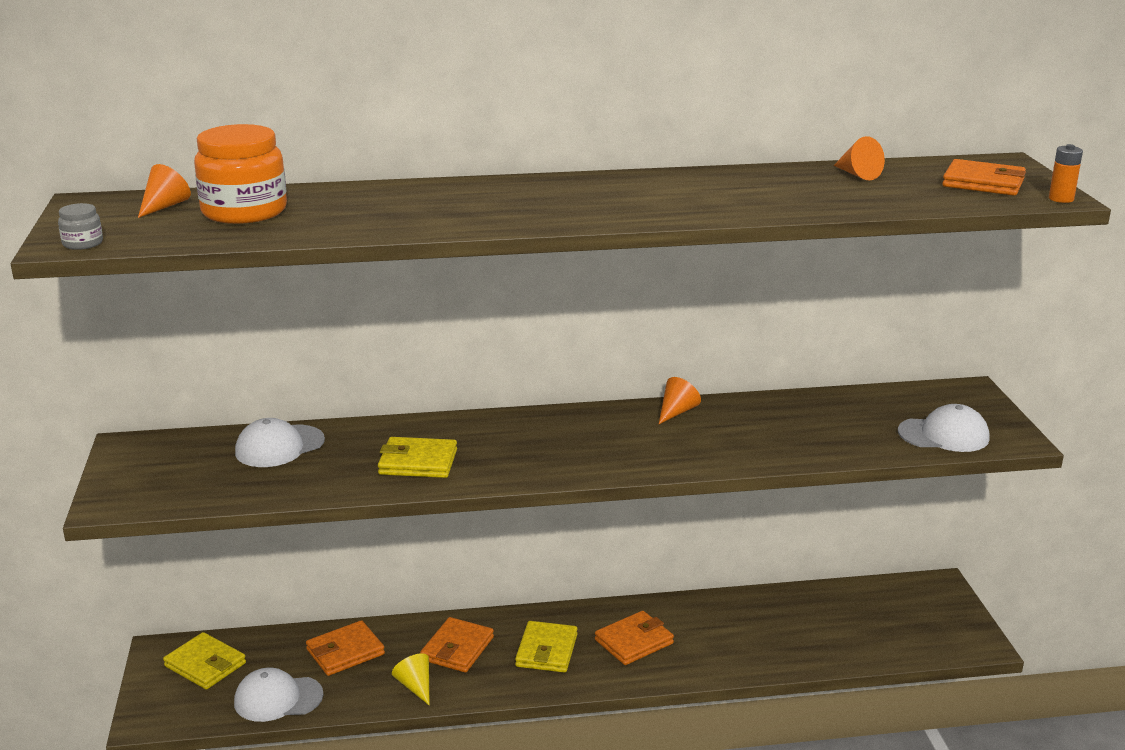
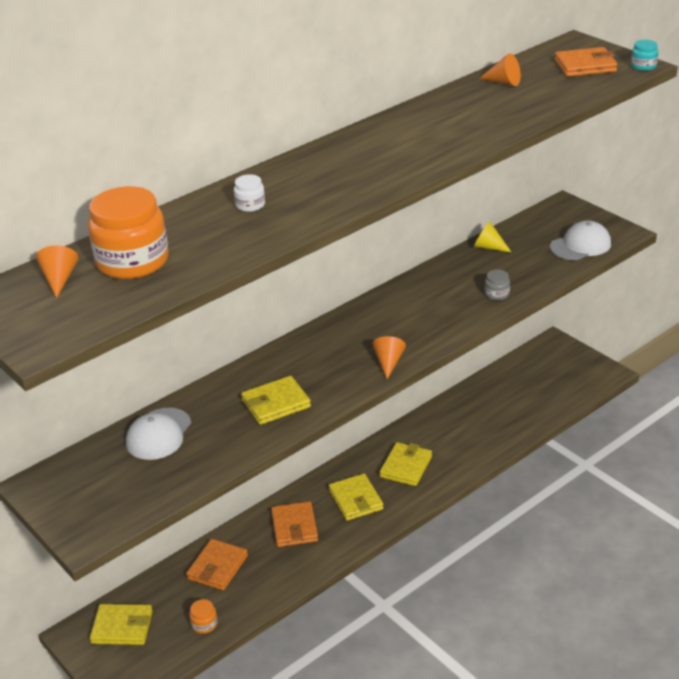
camera: 30 degrees left, 10 degrees up
grey jar [58,203,103,250] -> grey jar moved to [485,269,510,300]
white cap [234,668,323,722] -> orange jar [189,599,218,634]
yellow cone [392,653,430,705] -> yellow cone moved to [474,222,512,253]
orange wallet [595,611,674,665] -> yellow wallet [380,442,432,486]
orange cone [659,377,701,424] -> orange cone moved to [372,336,406,379]
orange battery [1049,144,1083,203] -> turquoise jar [631,40,658,71]
none -> white jar [234,174,265,212]

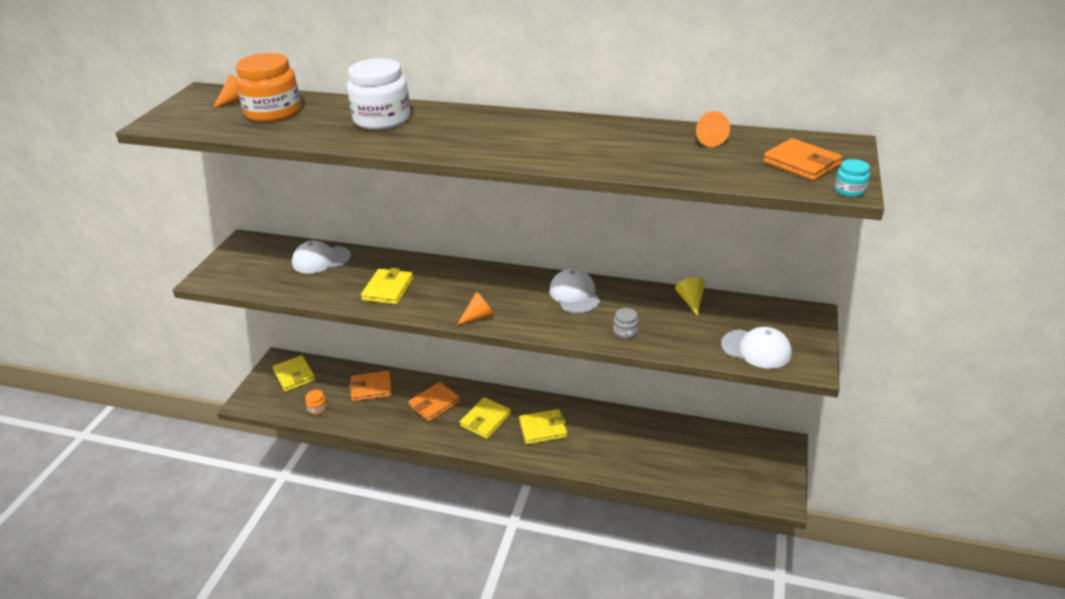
camera: 55 degrees right, 0 degrees up
white jar [234,174,265,212] -> white jar [347,58,410,130], size x2.30
yellow wallet [241,376,311,425] -> yellow wallet turned 75 degrees clockwise [361,268,413,305]
none -> white cap [549,268,600,313]

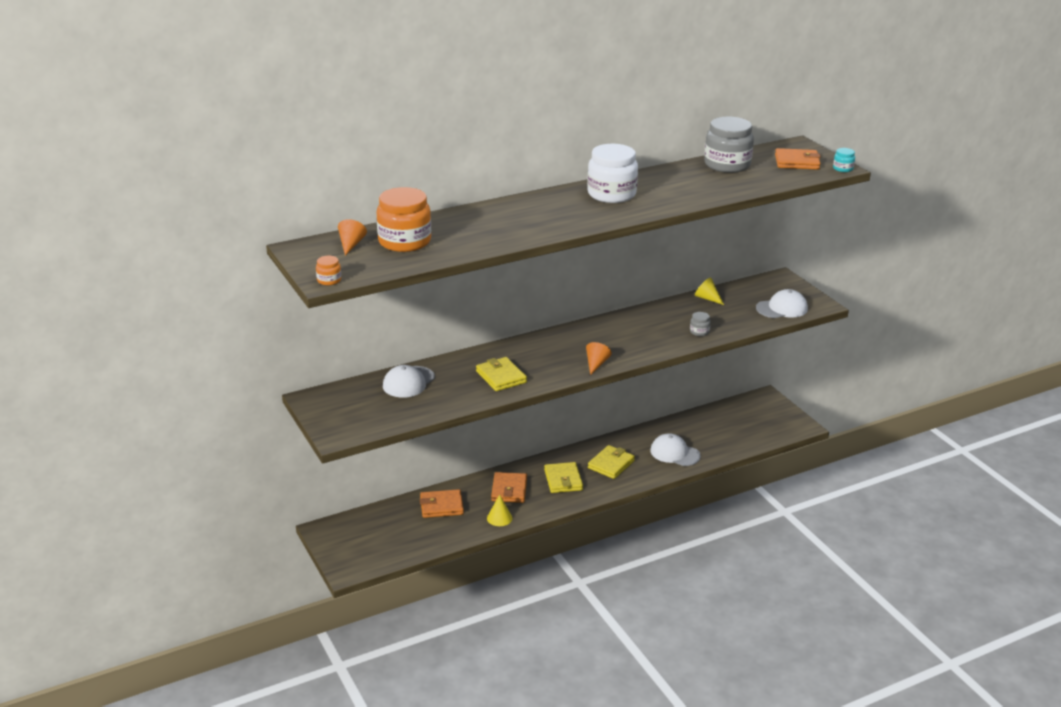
camera: 45 degrees left, 5 degrees down
yellow wallet [273,355,316,392] -> none
orange jar [305,390,327,415] -> orange jar moved to [316,256,341,285]
white jar [347,58,410,130] -> white jar moved to [587,144,638,203]
orange wallet [349,370,392,402] -> orange wallet turned 45 degrees clockwise [420,489,464,518]
white cap [549,268,600,313] -> white cap moved to [650,433,700,466]
orange cone [696,111,730,147] -> grey jar [704,117,754,173]
none -> yellow cone [487,494,512,526]

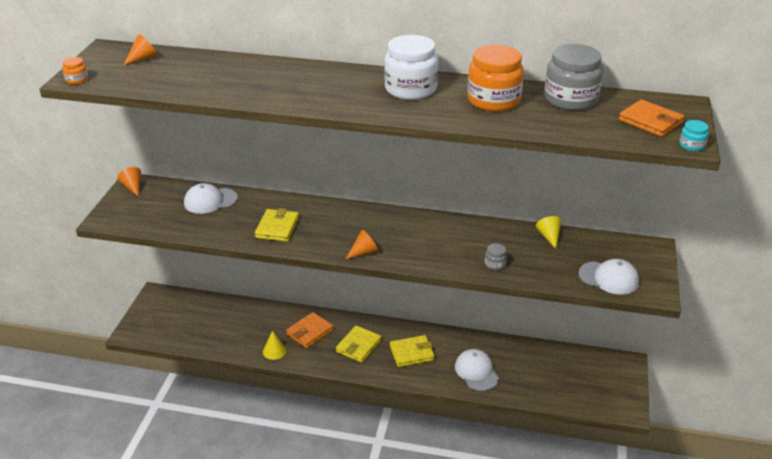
camera: 40 degrees right, 5 degrees up
orange jar [377,187,431,252] -> orange jar moved to [467,45,524,112]
orange wallet [420,489,464,518] -> none
none -> orange cone [117,167,141,197]

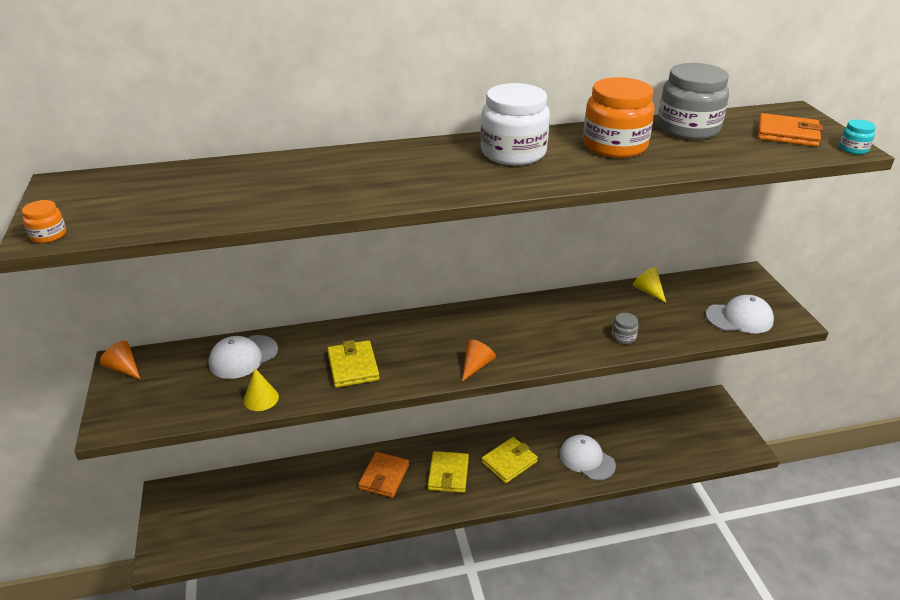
camera: 25 degrees left, 0 degrees up
orange cone [123,34,157,66] -> none
yellow cone [263,331,286,360] -> yellow cone moved to [243,368,279,411]

